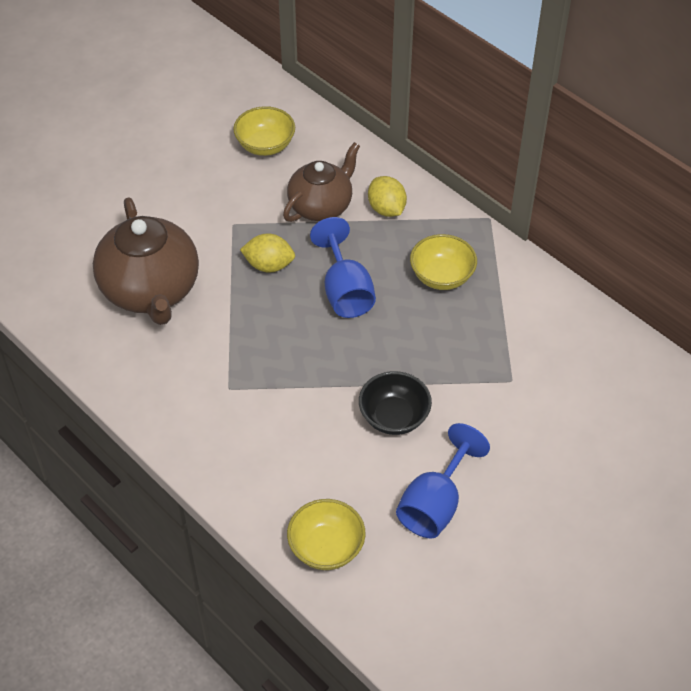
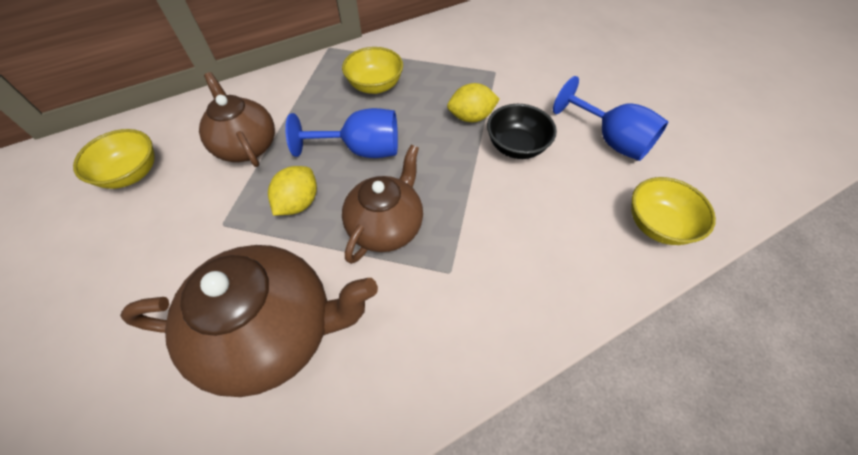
camera: 75 degrees left, 5 degrees up
yellow lemon [368,176,407,217] -> yellow lemon moved to [447,83,500,122]
none -> brown teapot [342,145,423,264]

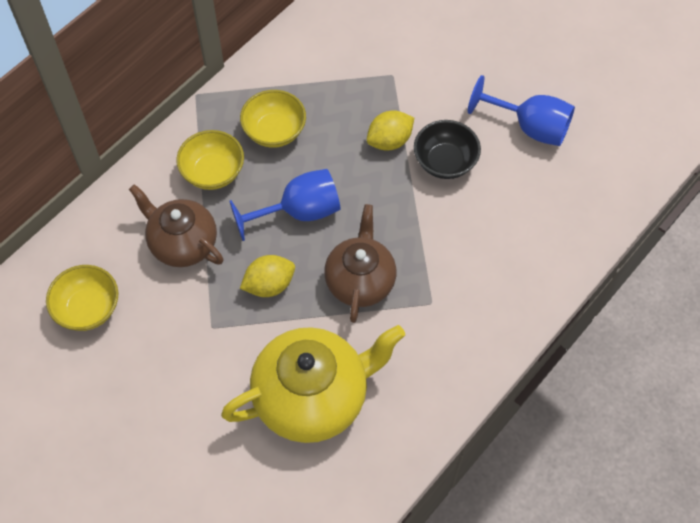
camera: 20 degrees left, 5 degrees up
brown teapot [120,245,378,397] -> yellow teapot [221,325,405,443]
yellow lemon [268,166,317,215] -> yellow lemon turned 60 degrees clockwise [240,255,295,297]
yellow bowl [631,177,716,245] -> yellow bowl moved to [176,130,244,190]

